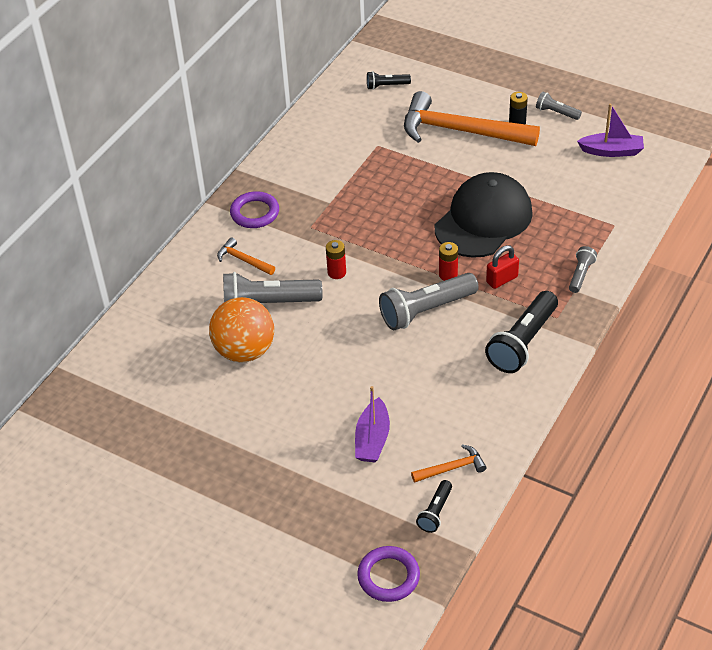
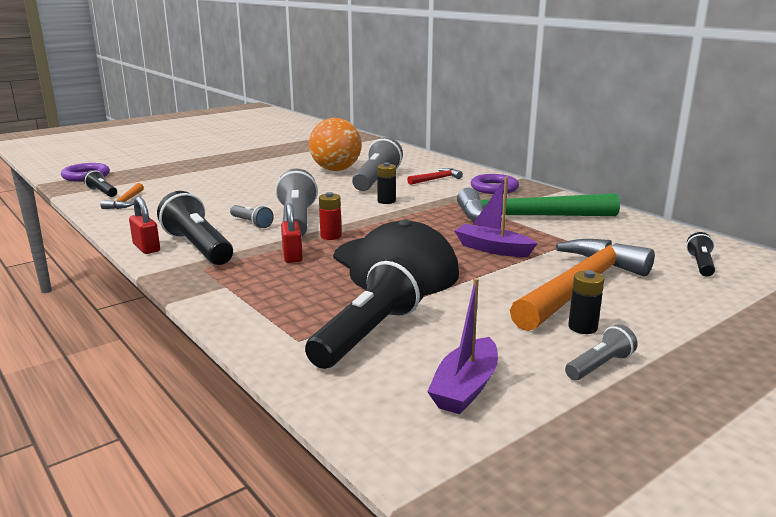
camera: 110 degrees right, 25 degrees down
orange hammer [217,237,275,275] -> red hammer [407,168,463,185]
red battery [326,240,346,279] -> black battery [377,162,396,204]
purple boat [355,386,390,462] -> purple boat moved to [455,177,538,257]
grey flashlight [569,246,597,293] -> grey flashlight moved to [230,205,274,228]
none -> red padlock [129,197,160,254]
none -> black flashlight [305,257,425,369]
none -> green hammer [457,188,620,222]

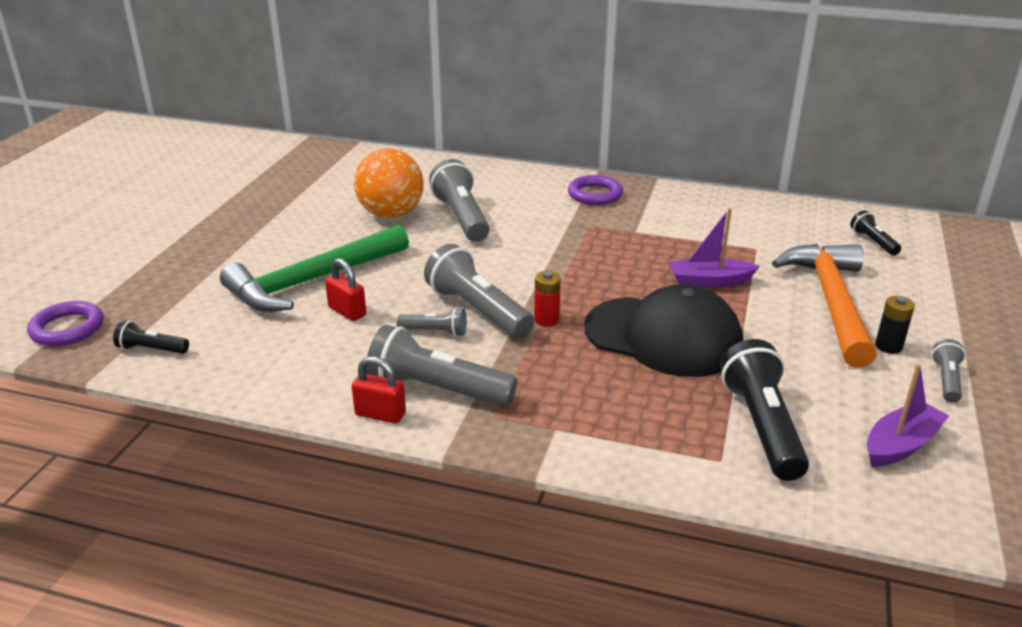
camera: 35 degrees left, 10 degrees up
orange hammer [100,183,144,209] -> none
black flashlight [157,191,233,265] -> grey flashlight [366,325,518,407]
red padlock [281,203,303,263] -> red padlock moved to [325,258,366,321]
black battery [377,162,396,204] -> none
red hammer [407,168,463,185] -> none
purple boat [427,278,498,414] -> purple boat turned 120 degrees counterclockwise [867,364,949,467]
green hammer [457,188,620,222] -> green hammer moved to [220,224,409,312]

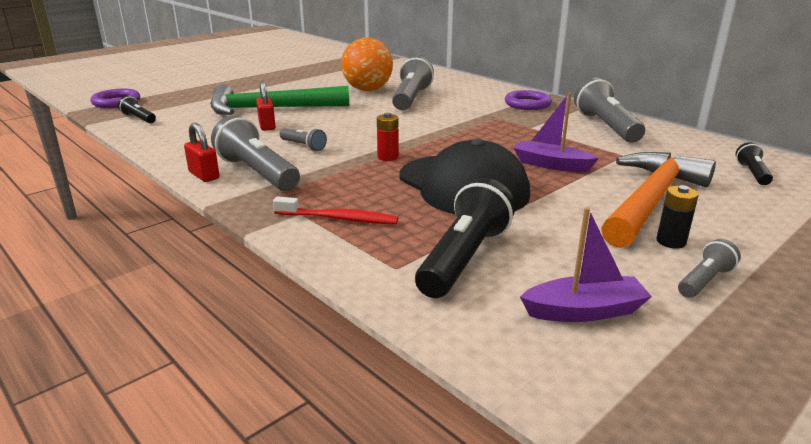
camera: 30 degrees right, 5 degrees down
grey flashlight [424,244,534,339] -> grey flashlight moved to [574,77,645,142]
none -> red toothbrush [273,196,398,224]

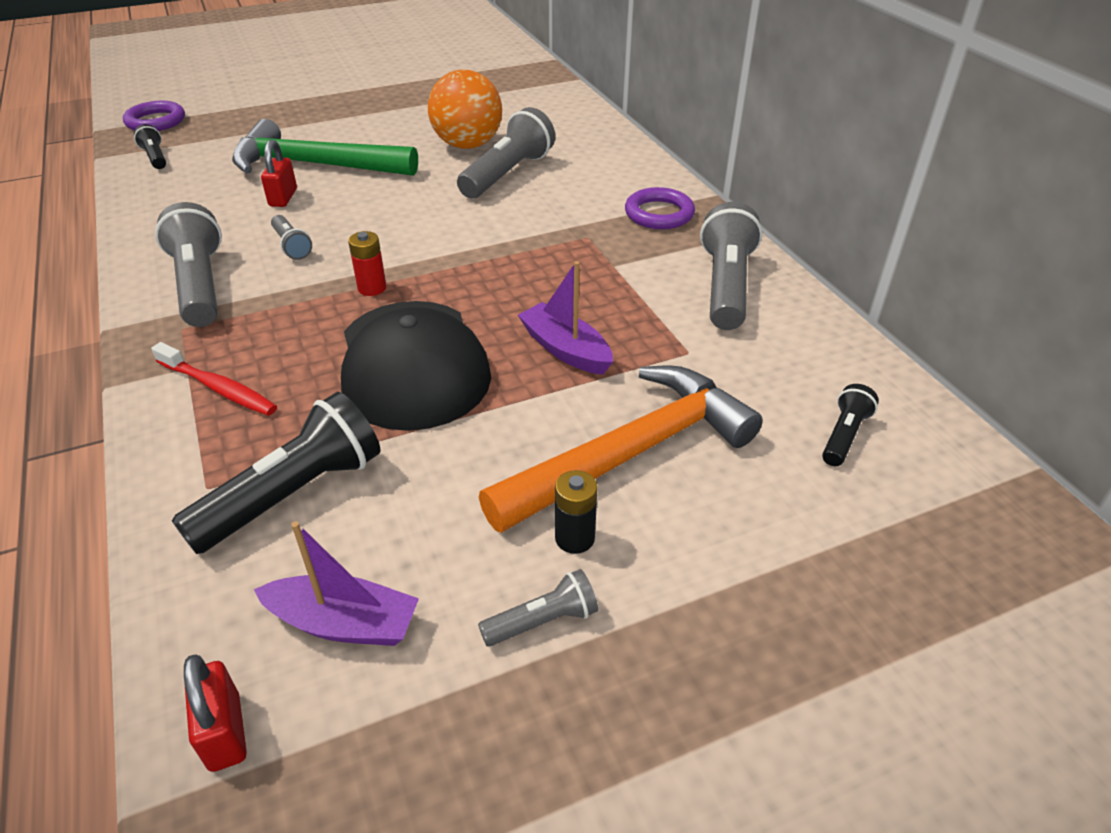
camera: 20 degrees right, 15 degrees up
red padlock [184,123,220,182] -> red padlock moved to [184,655,247,772]

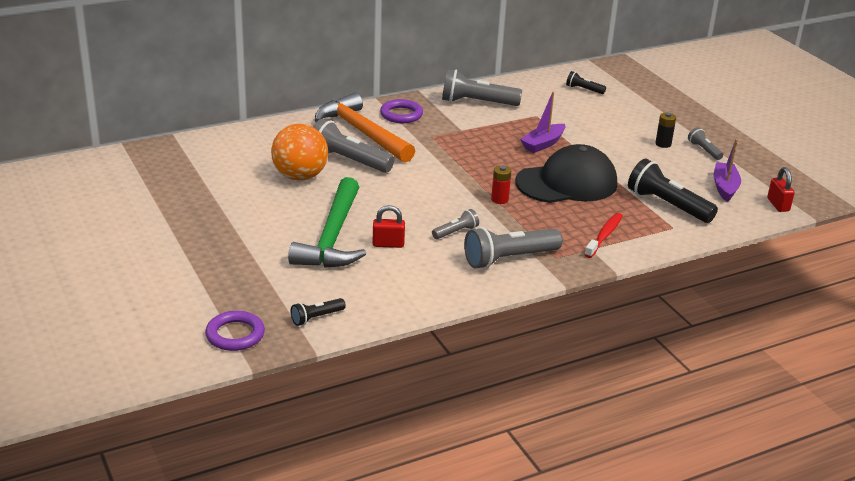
camera: 95 degrees left, 10 degrees down
red padlock [184,655,247,772] -> red padlock turned 75 degrees counterclockwise [767,167,795,212]
orange hammer [479,365,763,533] -> orange hammer moved to [315,93,415,162]

